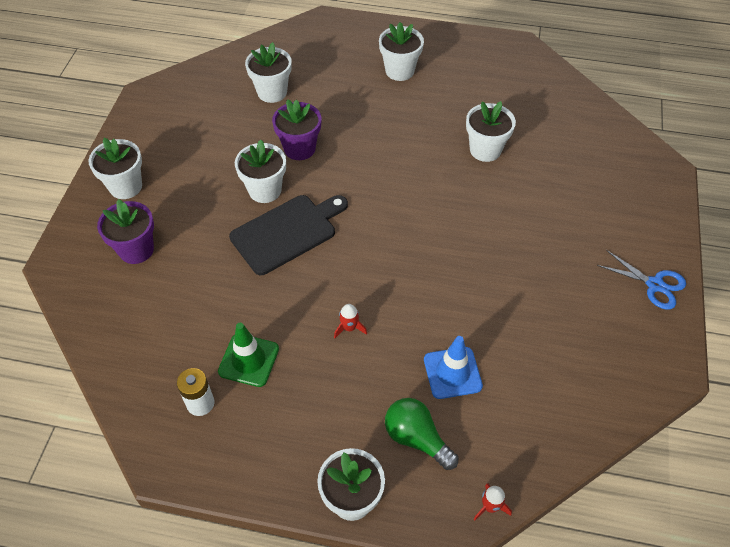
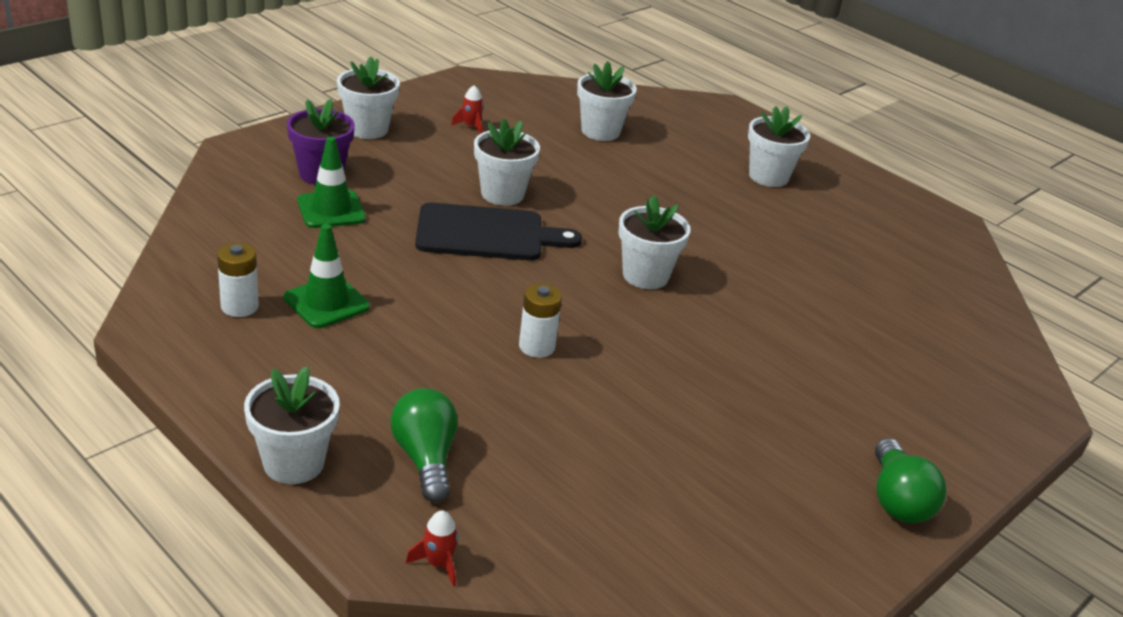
camera: 30 degrees right, 20 degrees down
purple flower pot [272,99,322,160] -> none
red rocket [334,304,367,338] -> red rocket moved to [451,85,484,134]
blue traffic cone [424,336,483,399] -> none
white flower pot [466,101,516,162] -> white flower pot moved to [618,195,691,289]
blue scissors [597,250,686,310] -> green light bulb [875,438,947,523]
none -> green traffic cone [297,136,366,228]
none -> white battery [519,284,562,358]

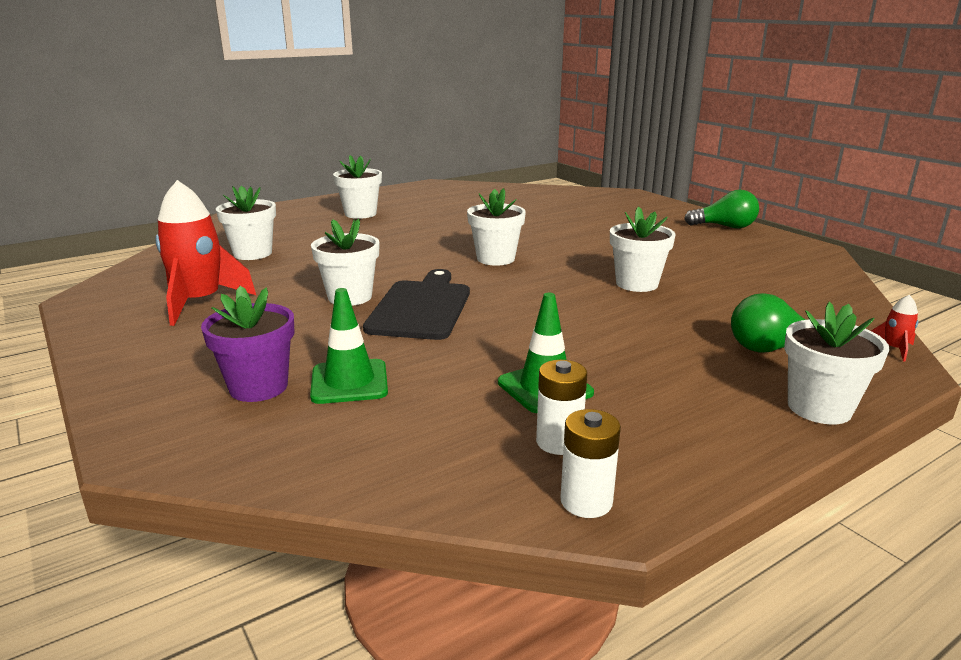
camera: 75 degrees left, 10 degrees down
white flower pot [337,56,400,139] -> white flower pot moved to [610,206,676,292]
red rocket [451,85,484,134] -> red rocket [155,180,257,326], size x2.40
white battery [519,284,562,358] -> white battery moved to [560,409,621,518]

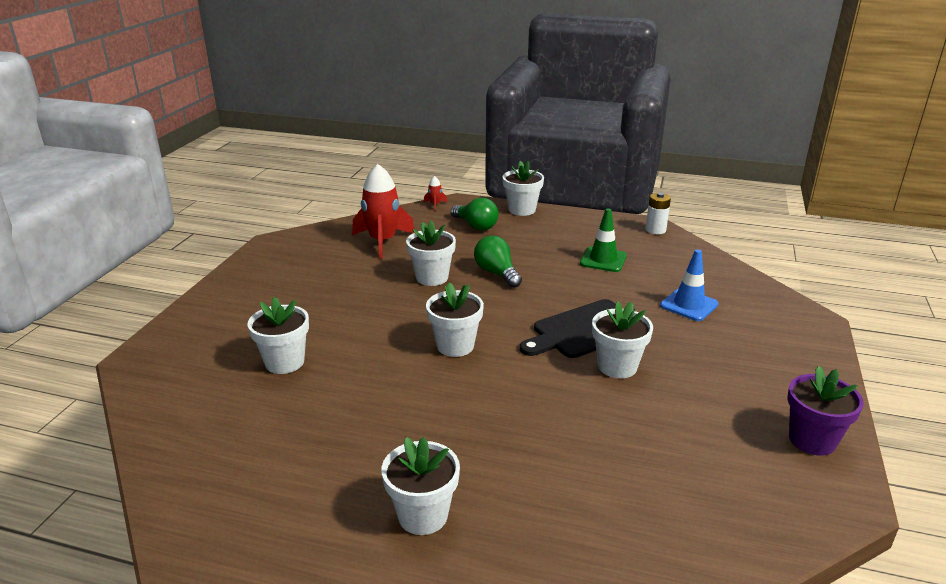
camera: 130 degrees left, 5 degrees up
red rocket [155,180,257,326] -> red rocket moved to [352,164,414,259]
purple flower pot [201,286,295,402] -> purple flower pot moved to [787,366,864,456]
white flower pot [216,186,276,260] -> white flower pot moved to [247,297,309,374]
green traffic cone [310,288,388,404] -> blue traffic cone [660,249,718,321]
white battery [536,360,587,455] -> none
green light bulb [684,189,759,228] -> green light bulb moved to [474,235,522,288]

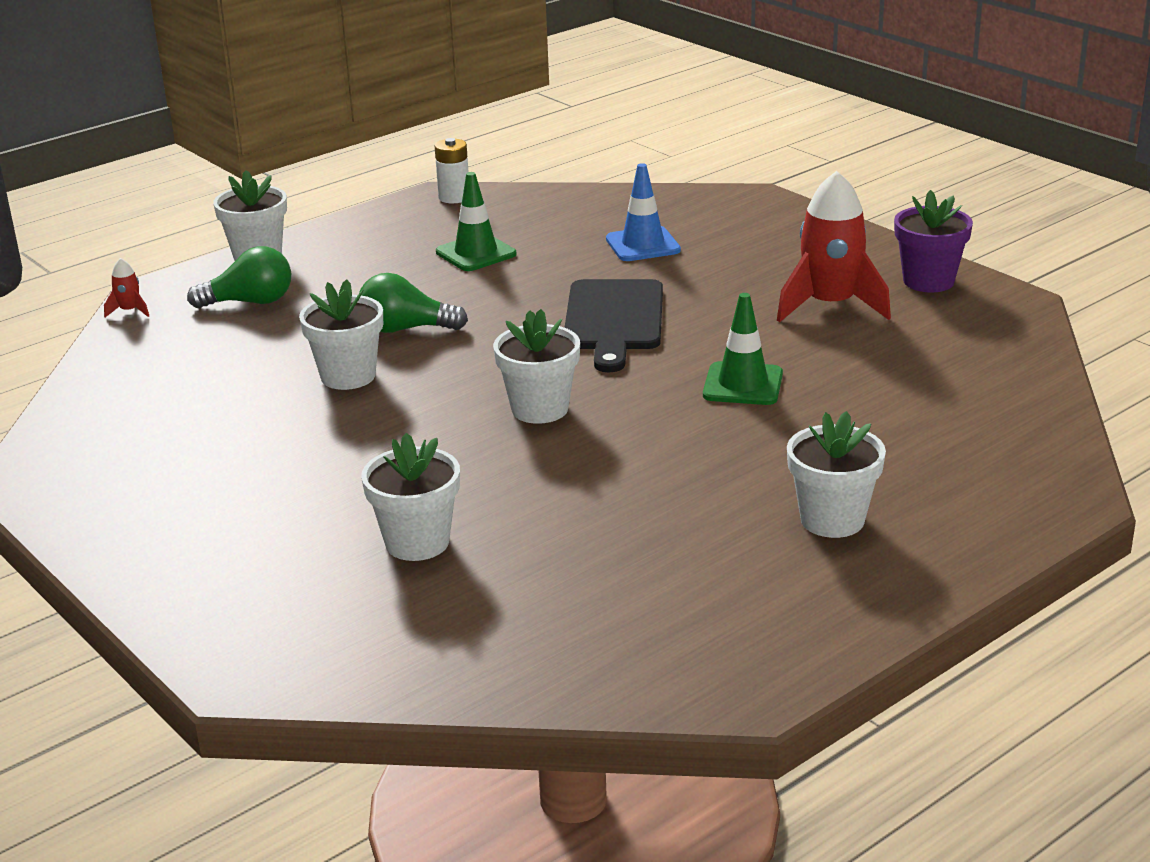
camera: 55 degrees left, 0 degrees up
red rocket [352,164,414,259] -> red rocket moved to [777,171,891,322]
white flower pot [592,301,653,378] -> none
none -> green traffic cone [703,293,783,405]

